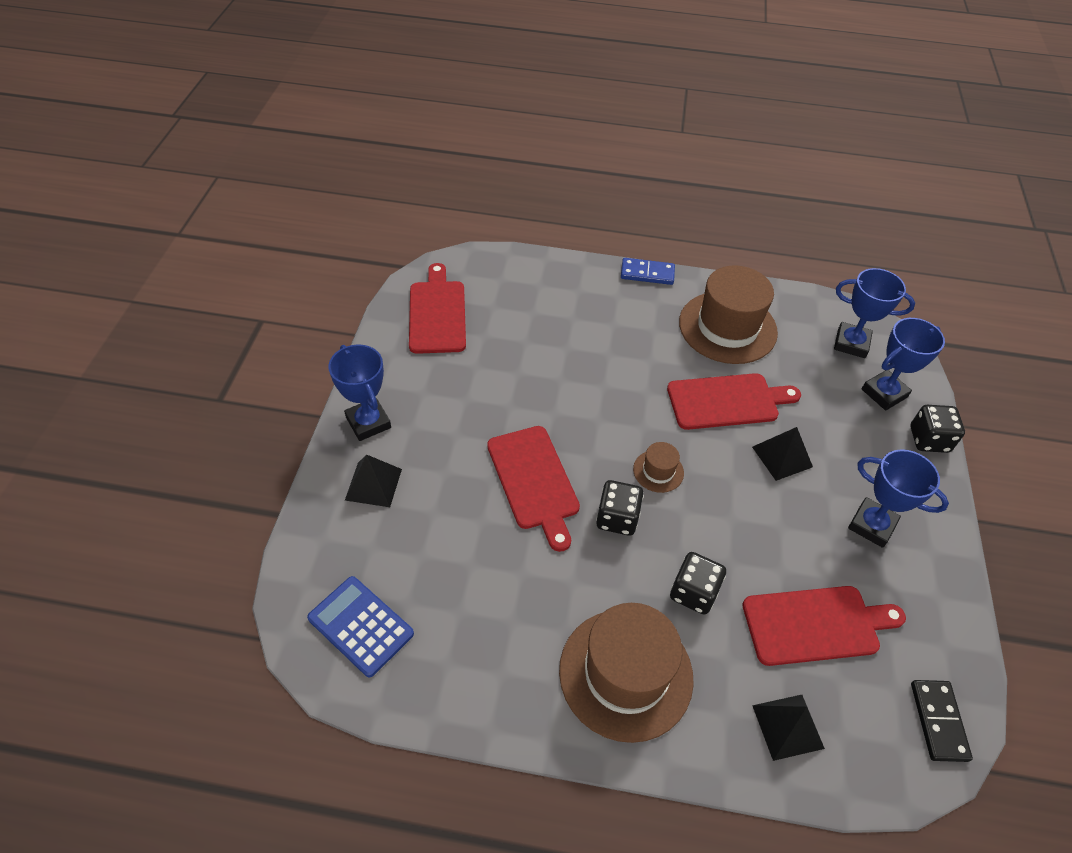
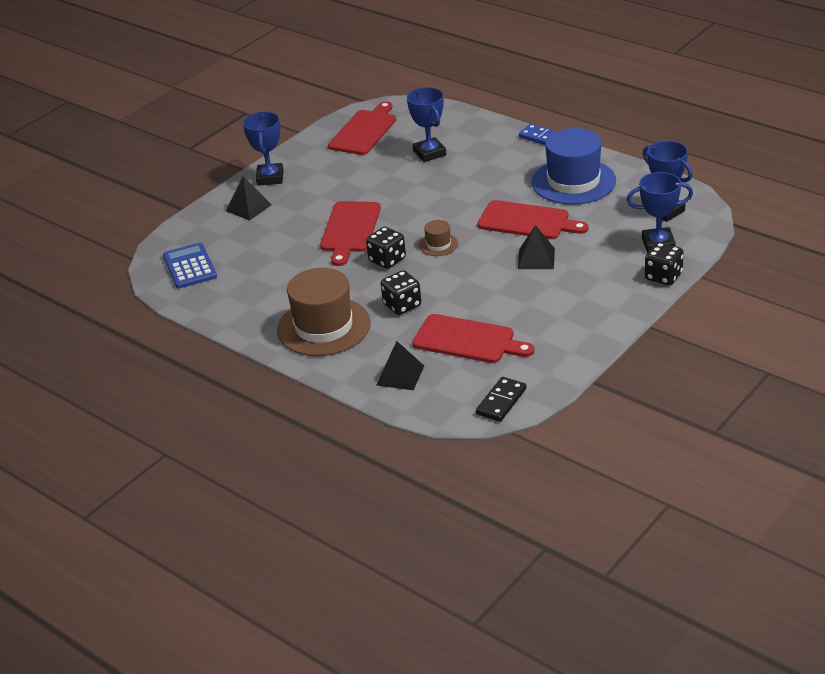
camera: 35 degrees right, 15 degrees down
brown hat [679,265,778,364] -> blue hat [532,128,616,205]
blue trophy [848,449,949,548] -> blue trophy moved to [407,87,446,162]

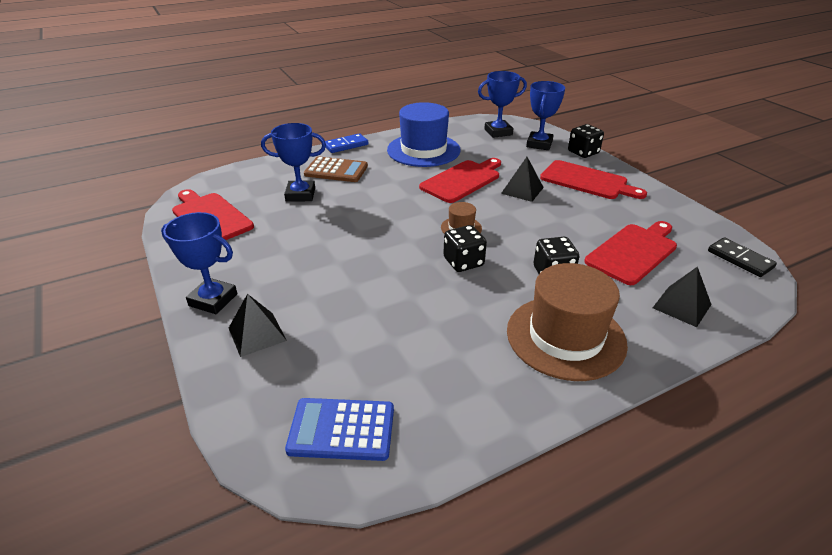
camera: 70 degrees left, 0 degrees up
red cutting board [320,201,381,266] -> red cutting board moved to [540,160,647,199]
none -> brown calculator [304,156,368,182]

